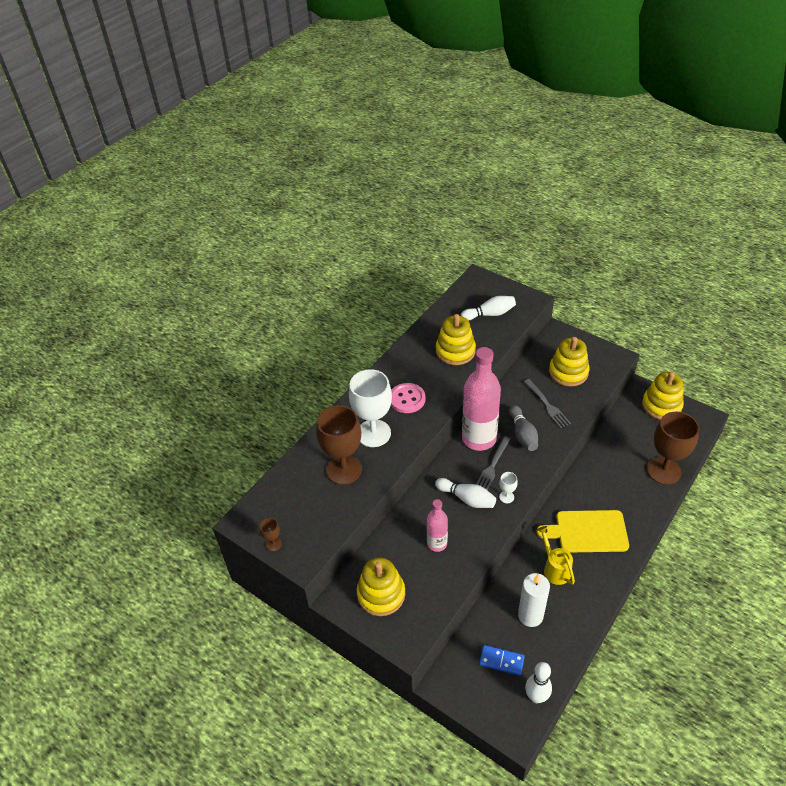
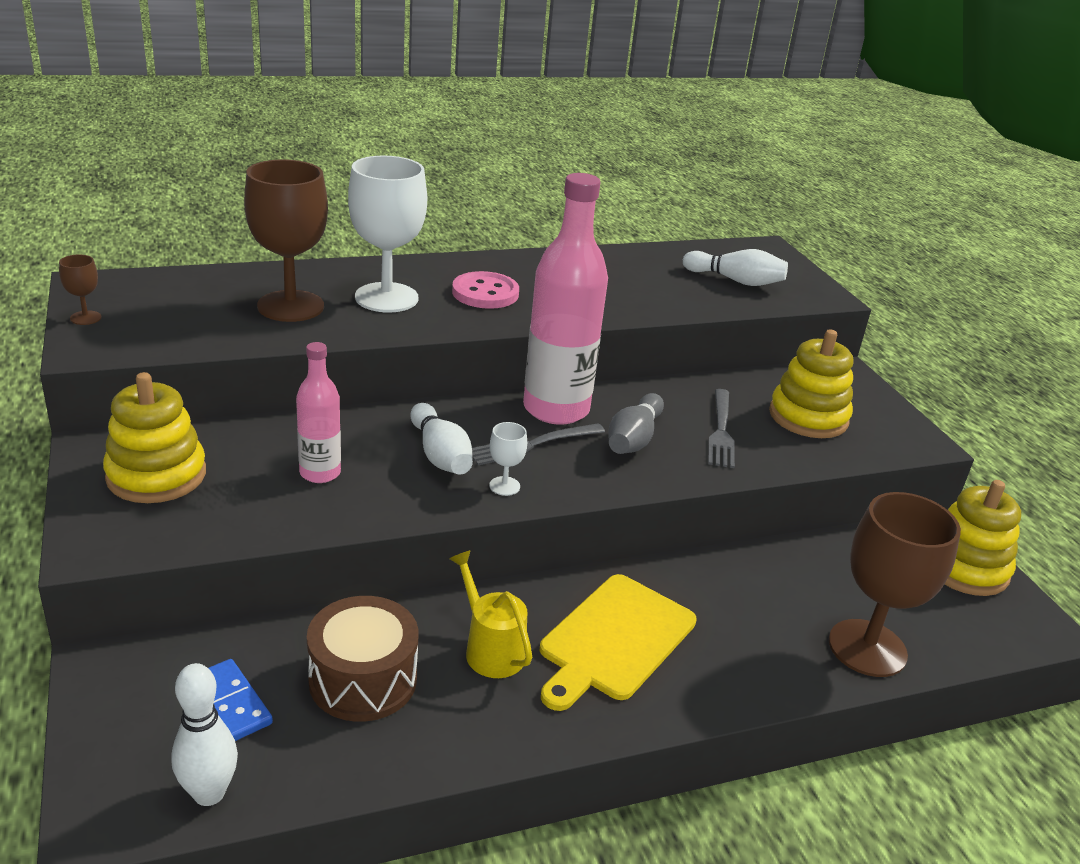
camera: 30 degrees right, 15 degrees down
yellow stacking toy [436,314,476,365] -> none
white candle [518,573,550,627] -> brown drum [307,596,419,722]
yellow cutting board [537,510,629,552] -> yellow cutting board turned 90 degrees counterclockwise [540,574,697,711]
yellow watering can [537,526,575,585] -> yellow watering can turned 45 degrees counterclockwise [449,550,532,678]

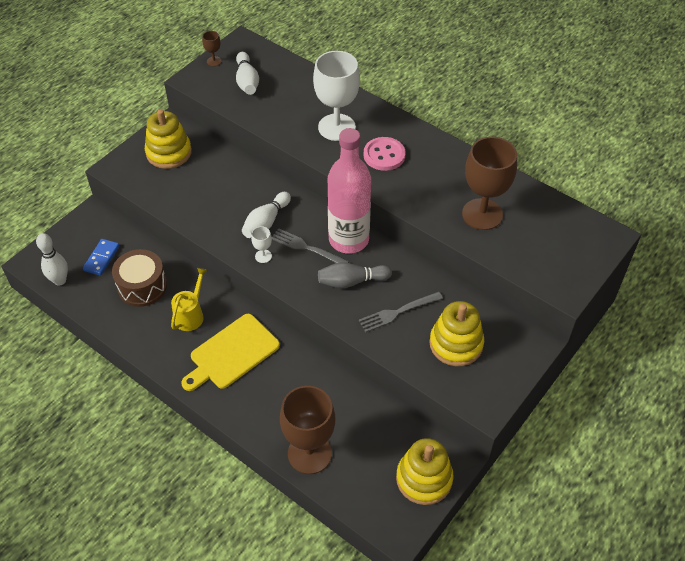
camera: 60 degrees right, 20 degrees up
brown goblet [244,159,328,322] -> brown goblet moved to [462,137,517,230]
pink bottle [296,342,341,483] -> none
yellow cutting board [540,574,697,711] -> yellow cutting board turned 45 degrees counterclockwise [181,314,280,391]
white bowling pin [683,249,788,286] -> white bowling pin moved to [236,52,259,95]

